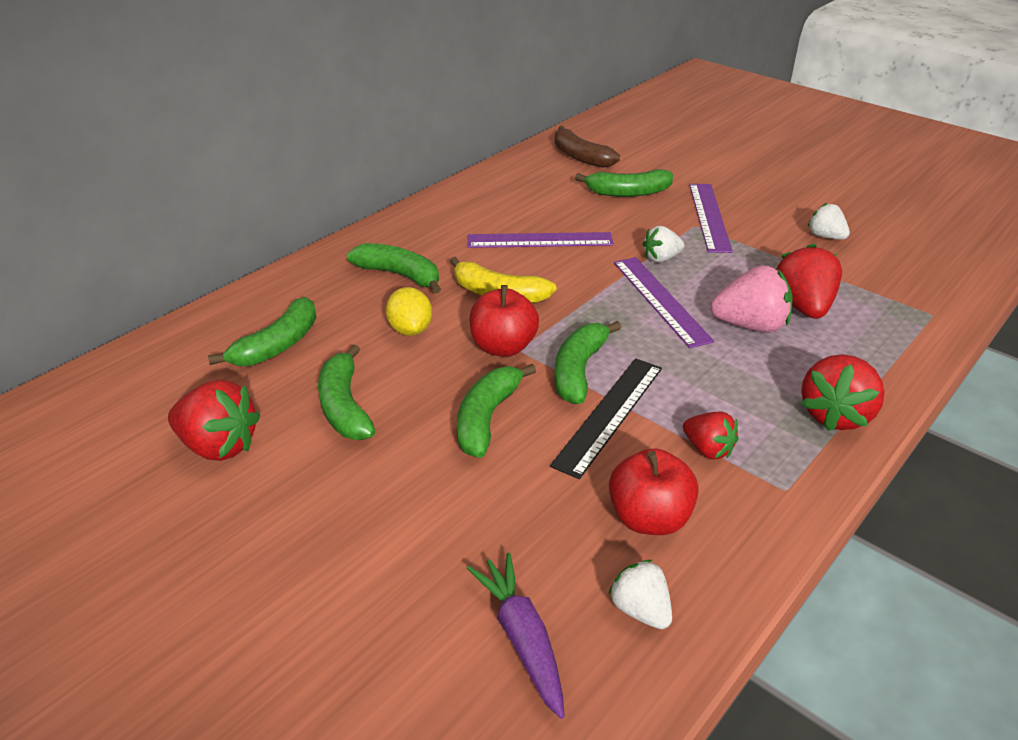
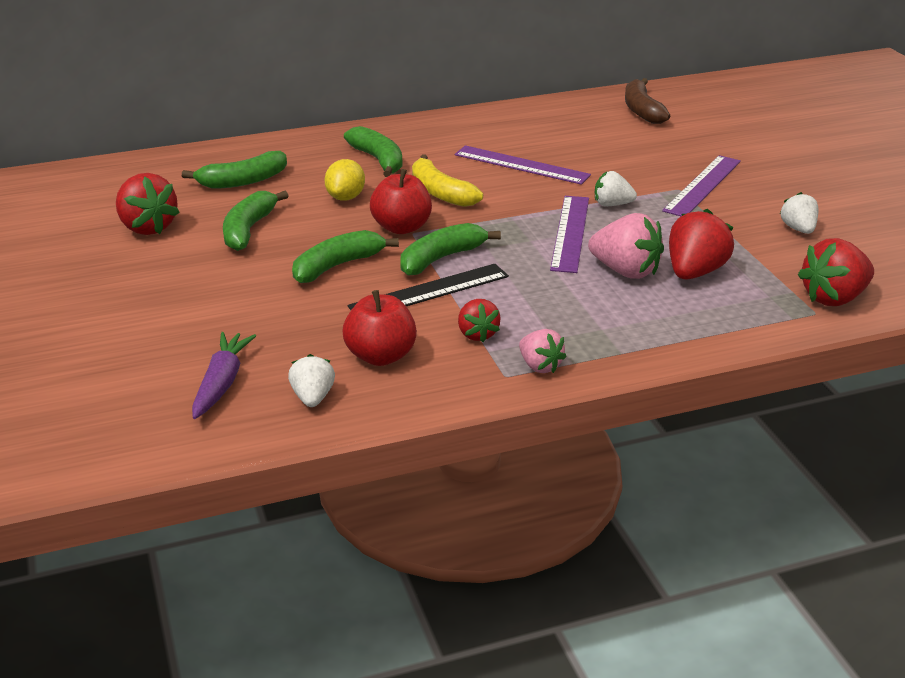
camera: 30 degrees right, 5 degrees down
green banana [575,169,673,197] -> none
red strawberry [801,354,885,431] -> red strawberry moved to [798,238,874,306]
none -> pink strawberry [519,329,566,373]

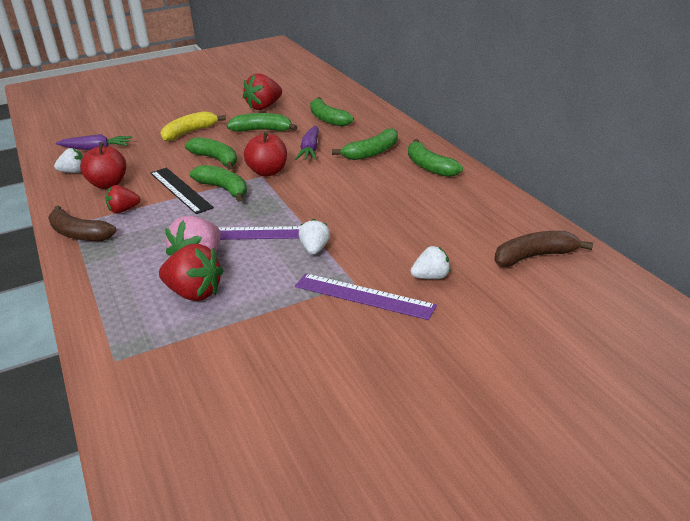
camera: 85 degrees right, 0 degrees up
yellow lemon [325,159,365,201] -> purple carrot [295,126,319,160]
yellow banana [412,155,483,207] -> yellow banana moved to [161,111,226,142]
purple ruler [455,145,591,185] -> none
pink strawberry [519,329,566,373] -> brown banana [48,205,116,241]
white strawberry [780,192,819,234] -> white strawberry moved to [410,246,451,279]
red strawberry [798,238,874,306] -> none
none -> green banana [408,139,463,177]

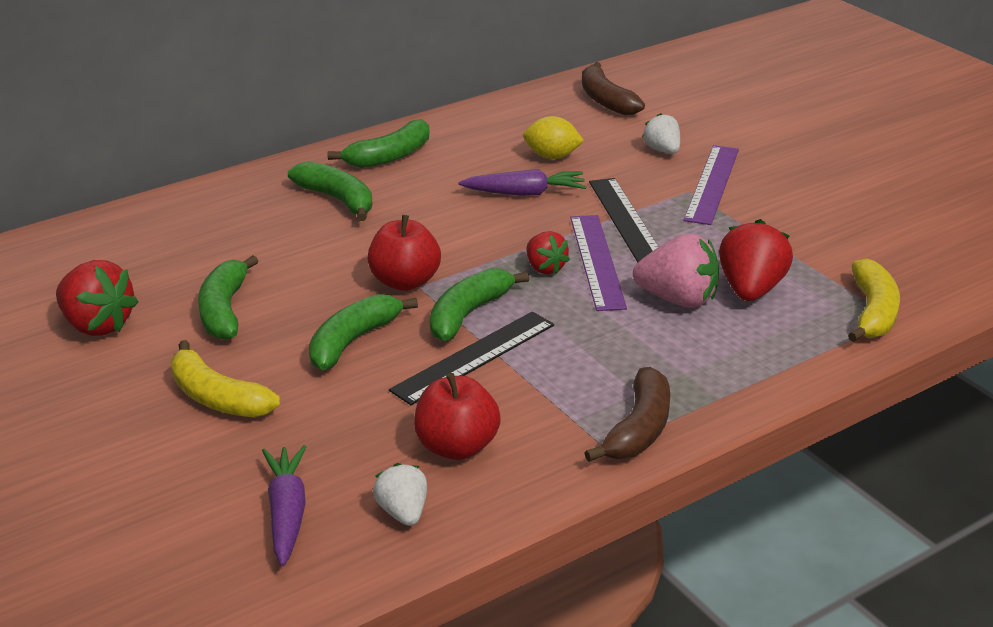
camera: 100 degrees left, 0 degrees up
red strawberry [106,185,140,213] -> red strawberry moved to [527,231,570,275]
purple carrot [295,126,319,160] -> purple carrot moved to [458,169,587,196]
white strawberry [299,219,330,255] -> black ruler [589,178,659,262]
green banana [310,97,354,127] -> none
none -> yellow lemon [523,116,584,159]
none -> yellow banana [848,259,900,342]

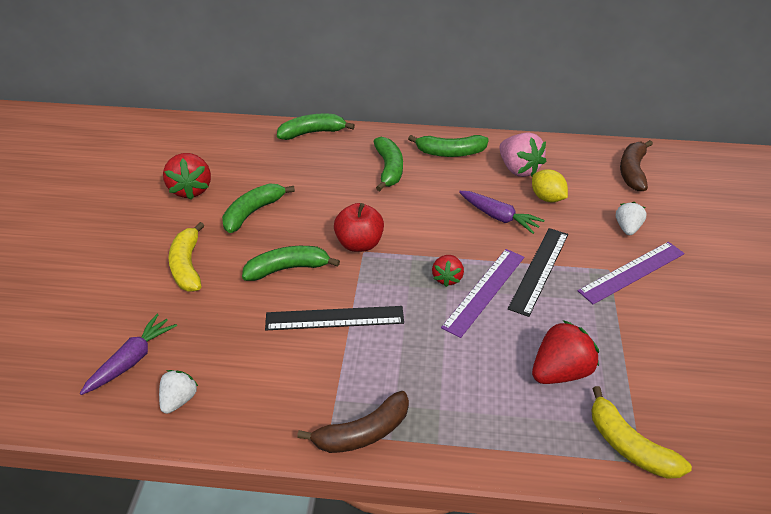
camera: 40 degrees right, 10 degrees up
red apple [414,373,501,460] -> none
green banana [430,268,529,341] -> green banana moved to [277,114,355,140]
pink strawberry [633,234,719,308] -> pink strawberry moved to [499,133,546,177]
yellow banana [848,259,900,342] -> yellow banana turned 90 degrees clockwise [592,386,692,479]

